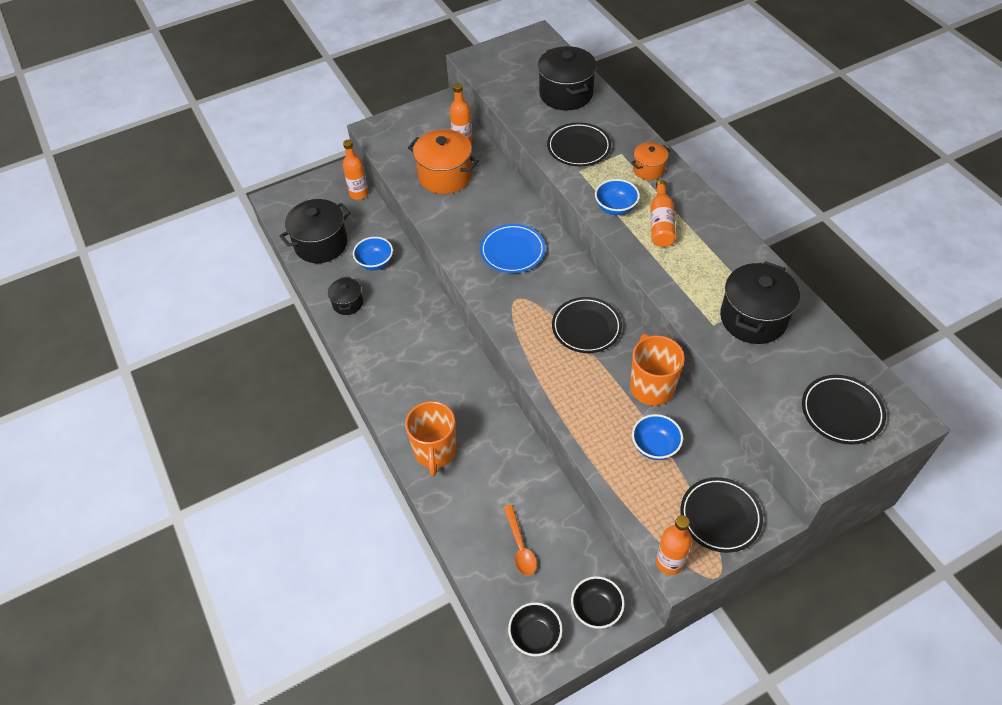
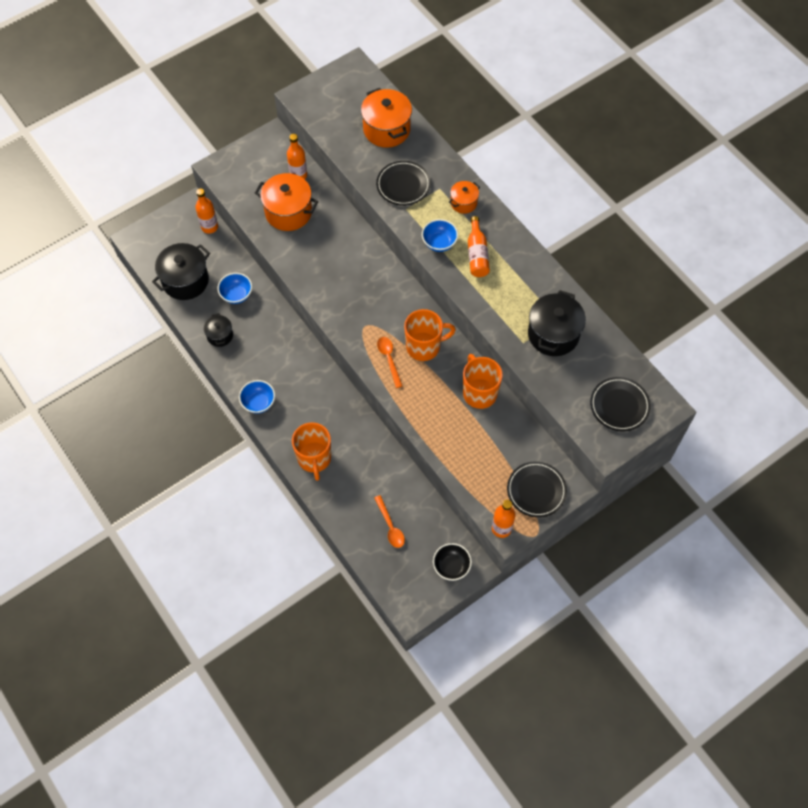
camera: 10 degrees left, 10 degrees up
blue plate [480,224,545,273] -> none
black bowl [508,602,562,656] -> none
black pot [538,46,597,111] -> orange pot [361,88,412,148]
black plate [552,297,622,353] -> orange mug [404,309,456,361]
blue bowl [632,414,683,460] -> blue bowl moved to [239,380,275,414]
none -> orange spoon [377,337,402,388]

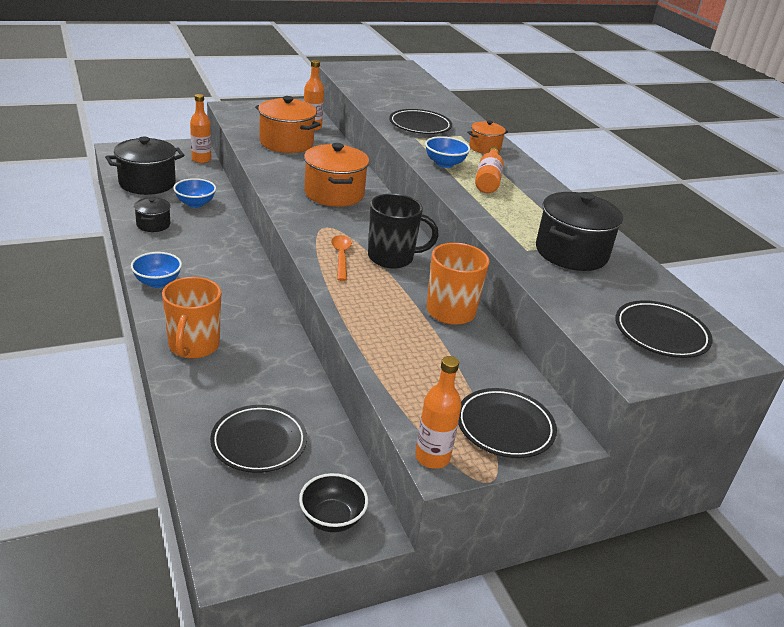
camera: 10 degrees right, 30 degrees down
orange pot [361,88,412,148] -> orange pot moved to [304,143,369,207]
orange spoon [374,495,405,548] -> black plate [210,405,307,473]
orange mug [404,309,456,361] -> black mug [368,194,438,269]

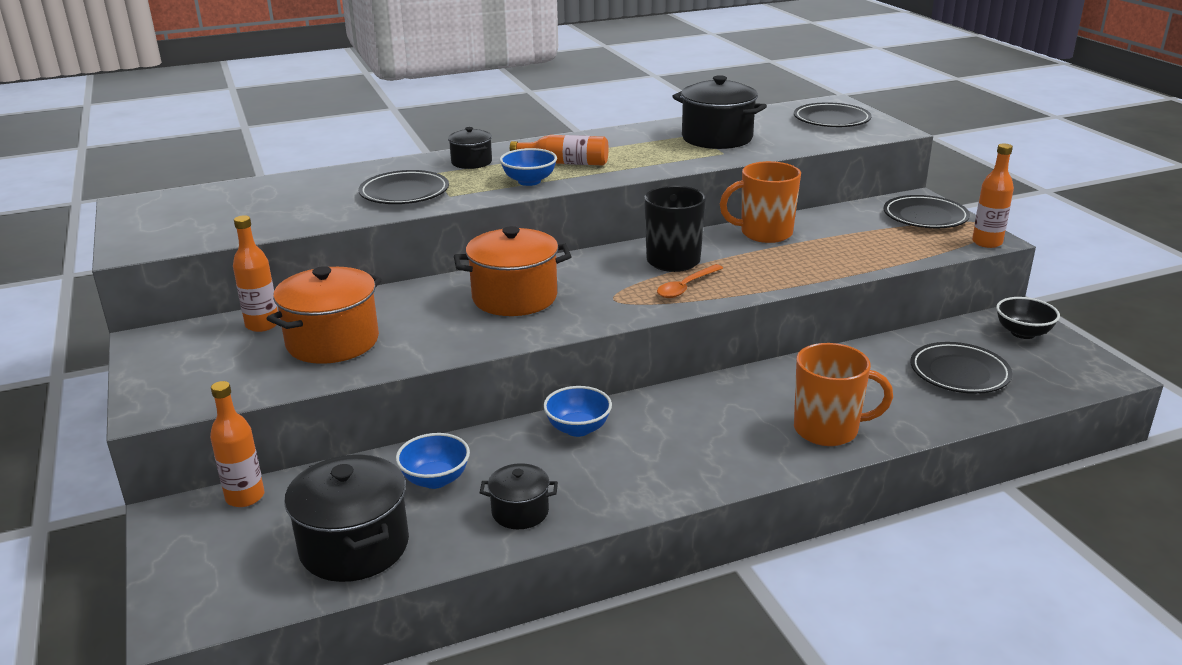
camera: 85 degrees left, 5 degrees down
blue bowl [131,252,182,288] -> blue bowl moved to [543,386,612,437]
orange spoon [331,235,352,281] -> orange spoon turned 45 degrees counterclockwise [657,264,723,298]
orange pot [467,120,508,154] -> black pot [448,127,492,169]

